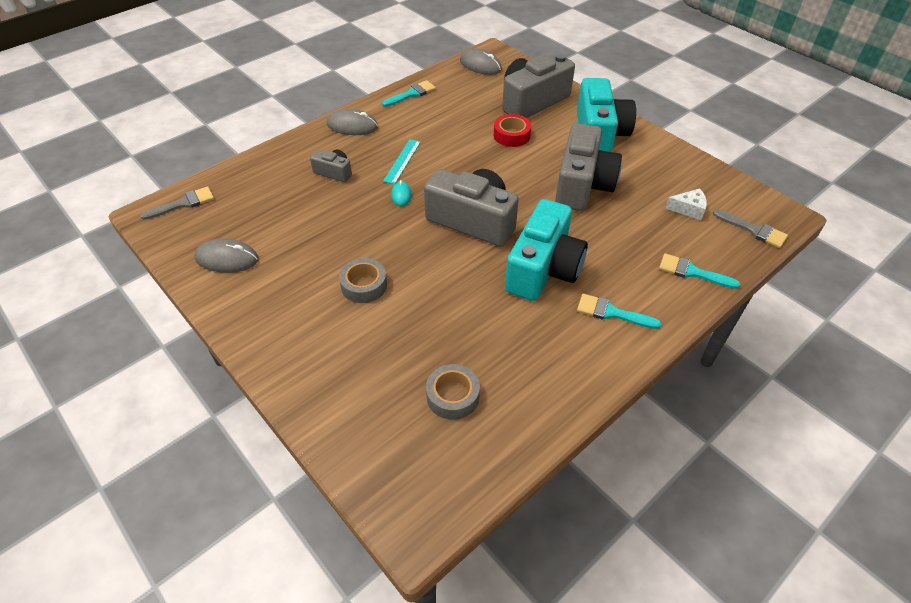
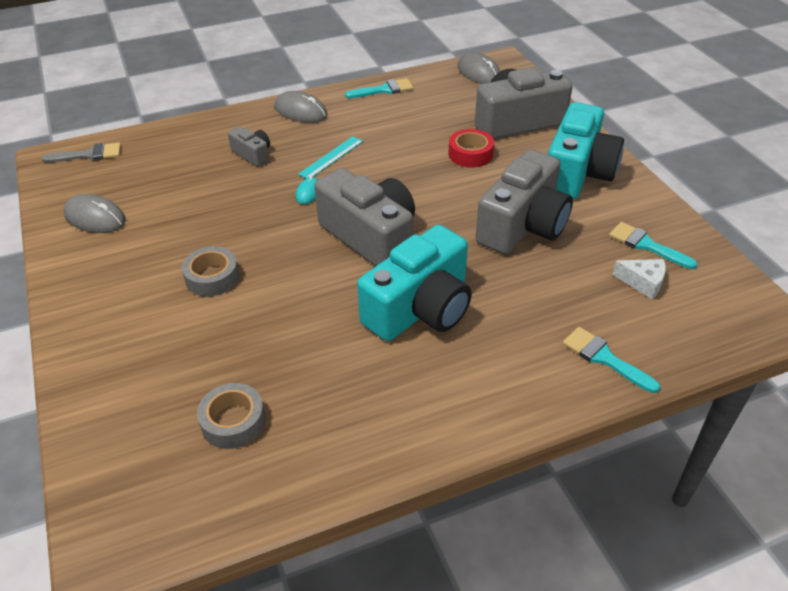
camera: 20 degrees right, 5 degrees down
turquoise brush [577,294,661,329] -> turquoise brush moved to [609,222,697,269]
grey brush [713,209,788,248] -> none

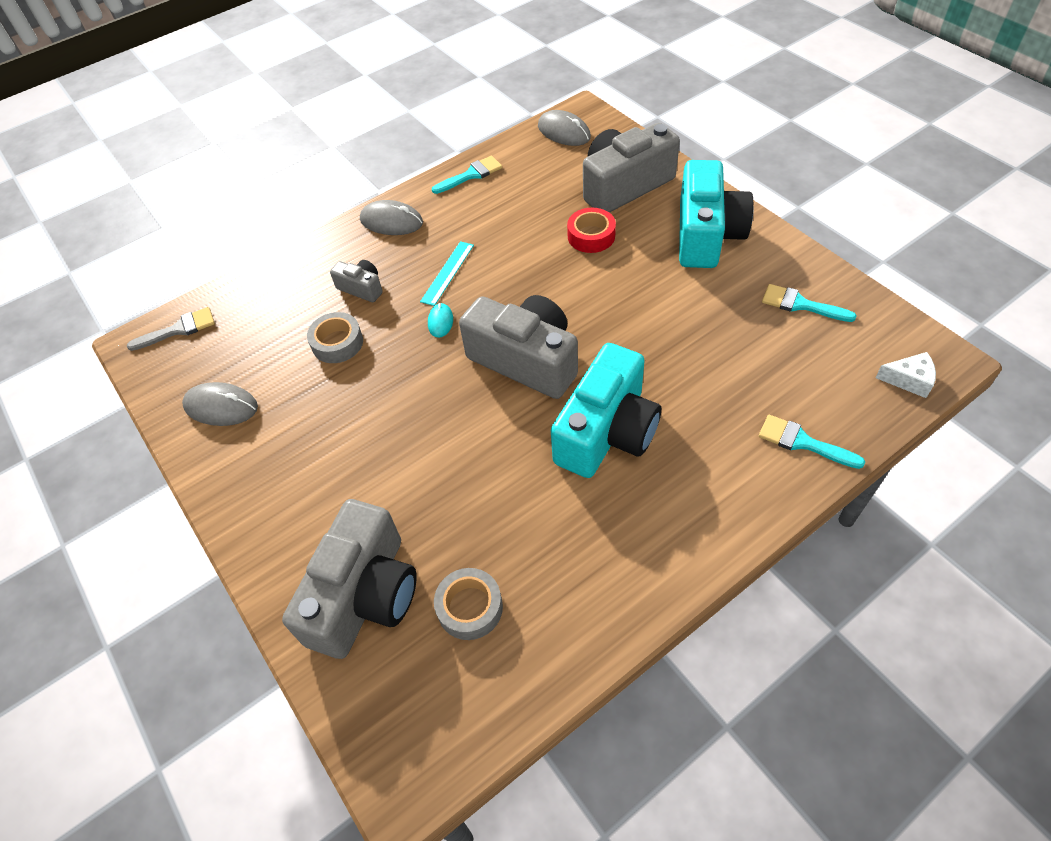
camera: 10 degrees left, 10 degrees up
grey tape [182,246,239,297] -> grey tape moved to [307,312,363,363]
grey camera [475,149,573,254] -> grey camera moved to [282,499,417,659]
white cheese [612,259,666,300] -> white cheese moved to [875,352,936,398]

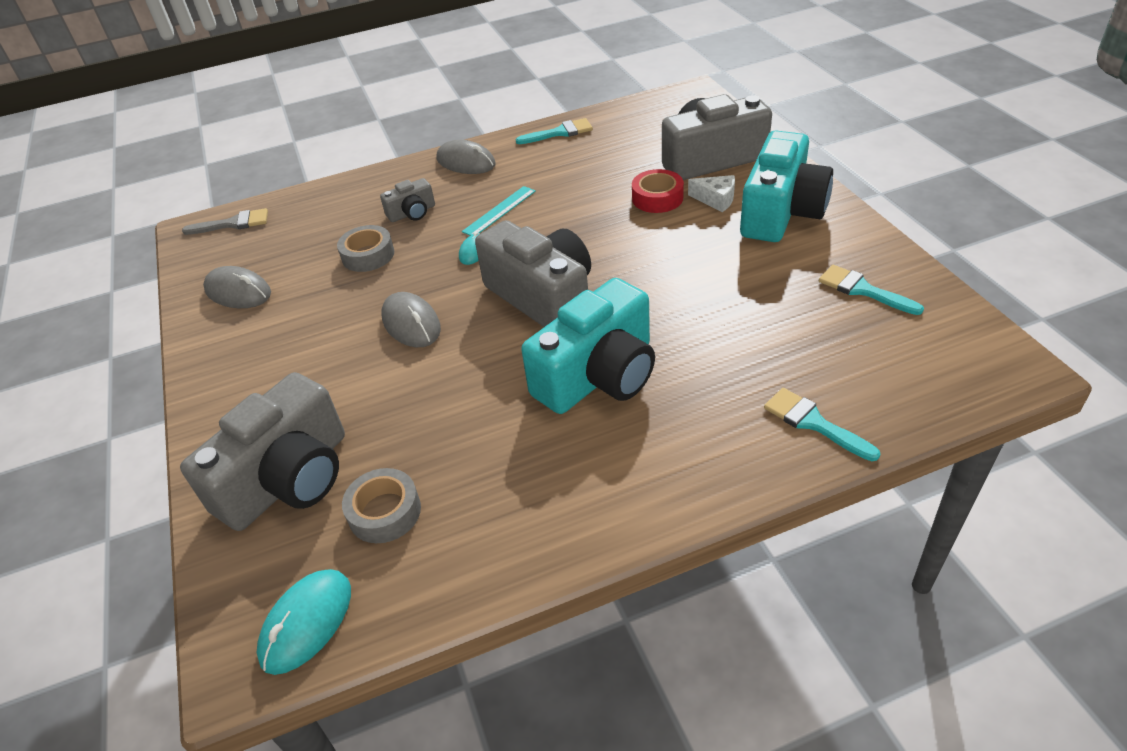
camera: 15 degrees right, 10 degrees down
grey camera [330,260,383,302] -> grey camera turned 105 degrees clockwise [380,178,435,222]
grey mouse [538,110,591,146] -> grey mouse moved to [381,292,441,347]
white cheese [875,352,936,398] -> white cheese moved to [688,175,735,212]
none -> turquoise mouse [257,569,351,675]

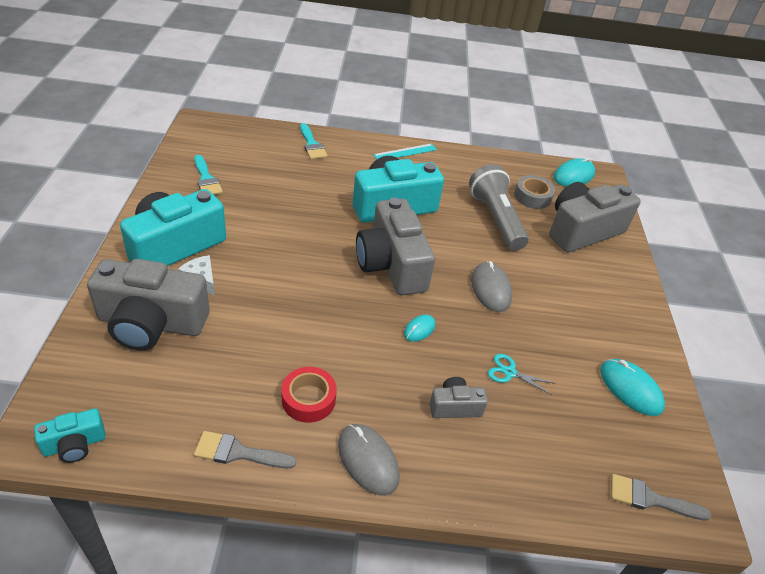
camera: 165 degrees left, 0 degrees up
grey mouse [203,266,271,308] -> turquoise mouse [600,359,665,416]
grey tape [337,225,394,272] -> turquoise scissors [488,354,553,395]
turquoise ruler [462,186,536,236] -> turquoise ruler moved to [373,143,437,159]
turquoise brush [515,118,593,144] -> grey brush [194,431,296,469]
red tape [632,169,684,213] -> red tape moved to [282,367,337,423]
none -> turquoise camera [34,408,106,463]
none -> grey flashlight [469,164,529,251]

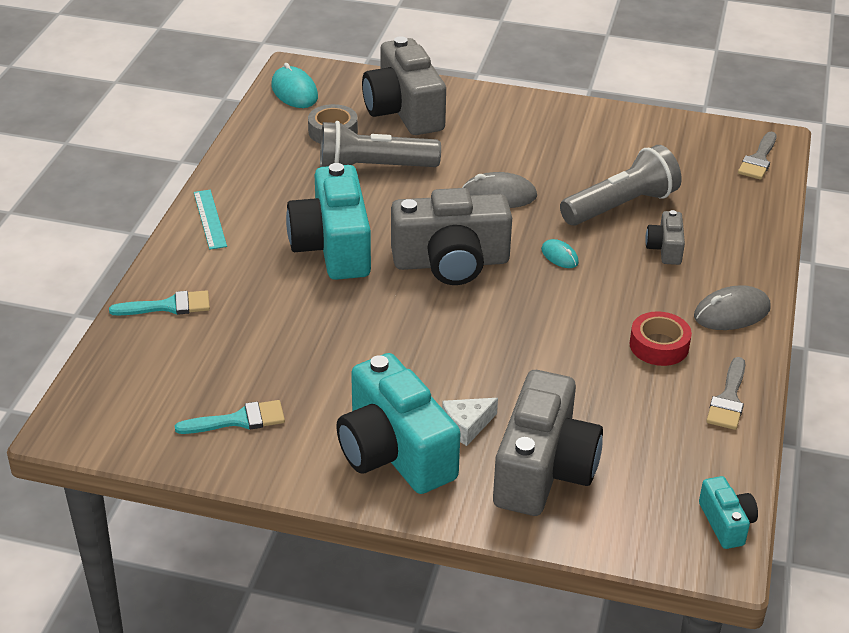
camera: 75 degrees left, 5 degrees down
turquoise scissors [488,354,553,395] -> grey flashlight [560,145,682,226]
turquoise mouse [600,359,665,416] -> none

